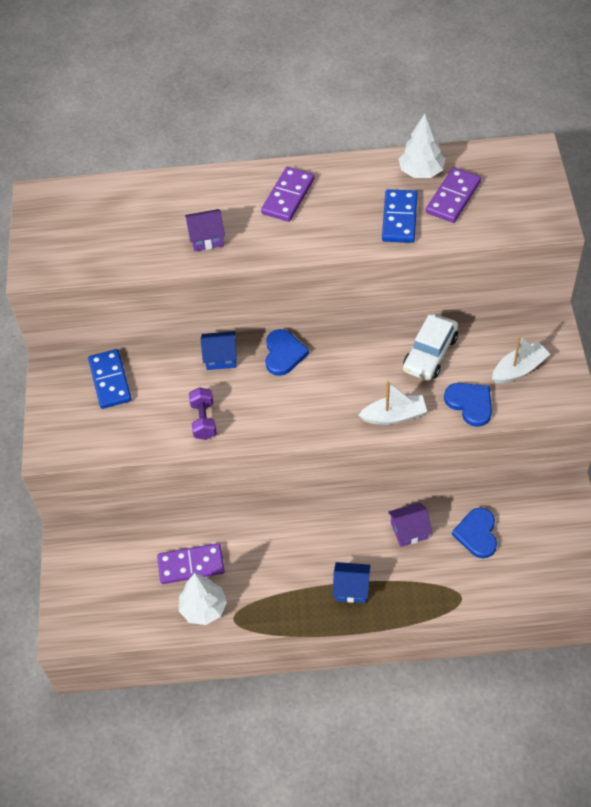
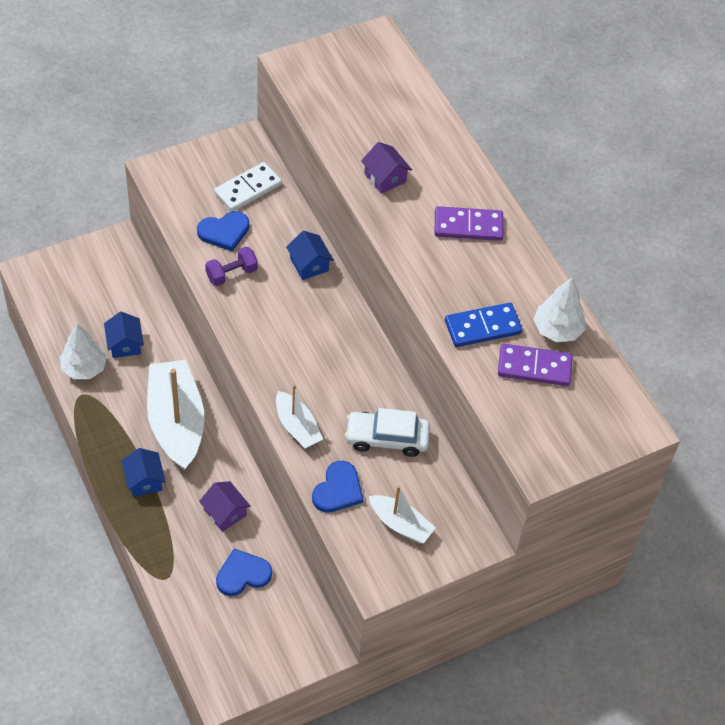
camera: 60 degrees right, 0 degrees up
blue domino [88,349,132,409] -> white domino [214,162,282,211]
purple domino [157,543,225,584] -> blue house [104,312,144,358]
blue heart [265,329,309,376] -> blue heart moved to [197,211,249,251]
none -> white boat [147,360,205,470]

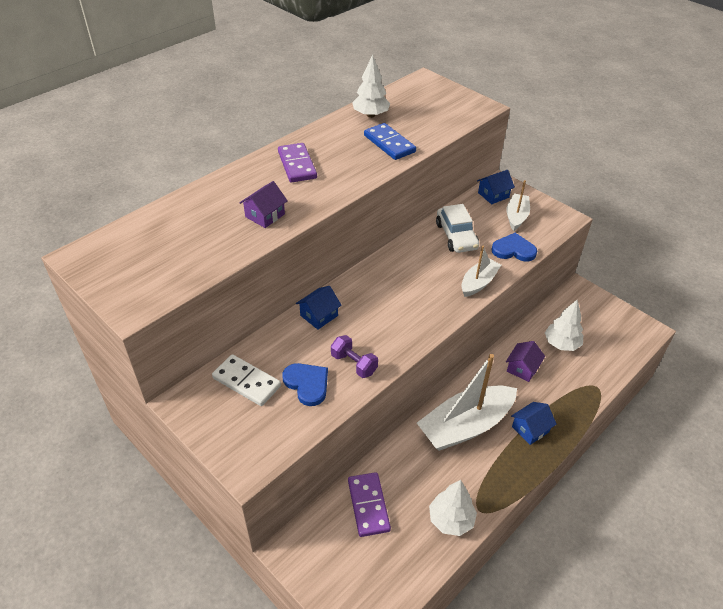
camera: 105 degrees left, 10 degrees down
blue house [104,312,144,358] -> blue house moved to [477,170,515,204]
blue heart [216,548,272,596] -> white tree [545,300,583,351]
purple domino [498,344,573,386] -> purple domino moved to [348,472,391,537]

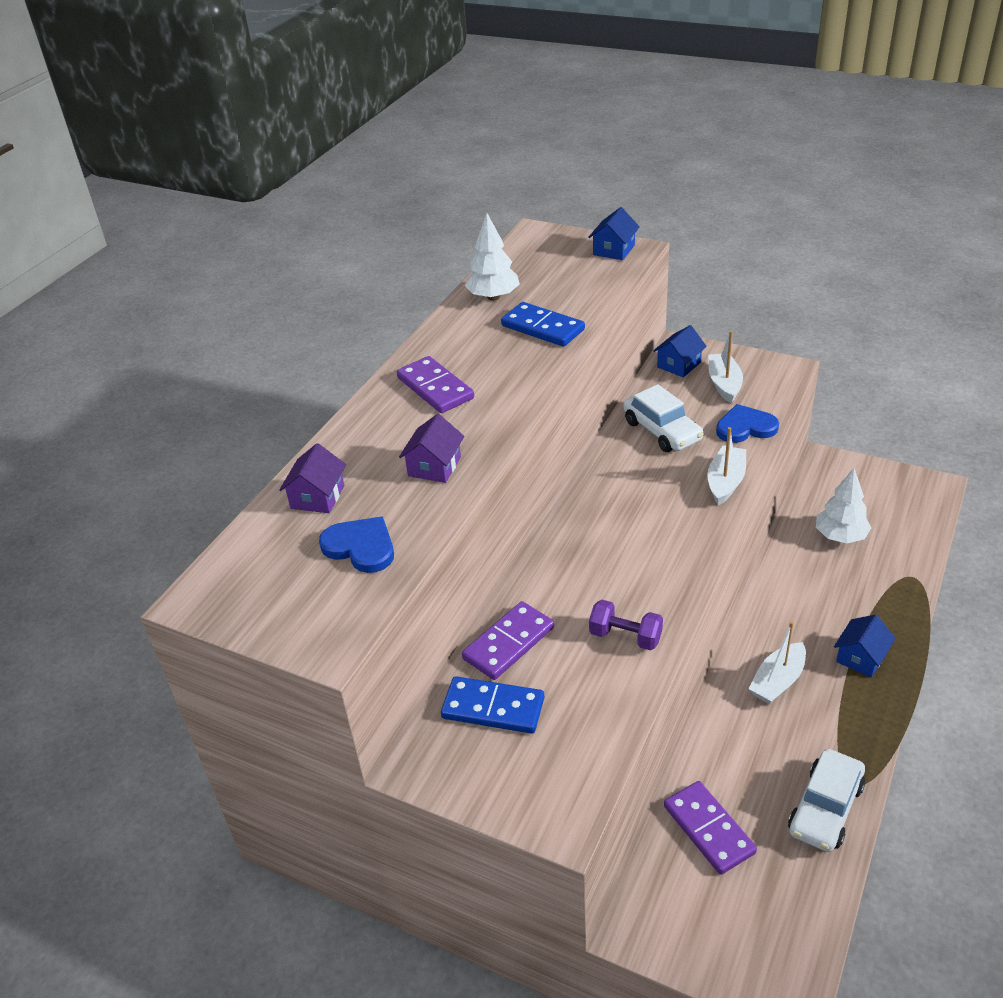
camera: 15 degrees left, 5 degrees down
white domino [212,354,281,406] -> blue domino [441,676,545,733]
blue heart [282,363,328,406] -> blue heart moved to [319,516,394,573]
blue house [296,286,342,330] -> blue house moved to [588,207,640,260]
white boat [417,354,517,451] -> white boat [749,622,806,704], size x0.53
white tree [429,480,477,536] -> white car [788,749,865,852]
purple house [506,341,545,382] -> purple house moved to [279,443,346,513]
none -> purple domino [462,601,554,680]

